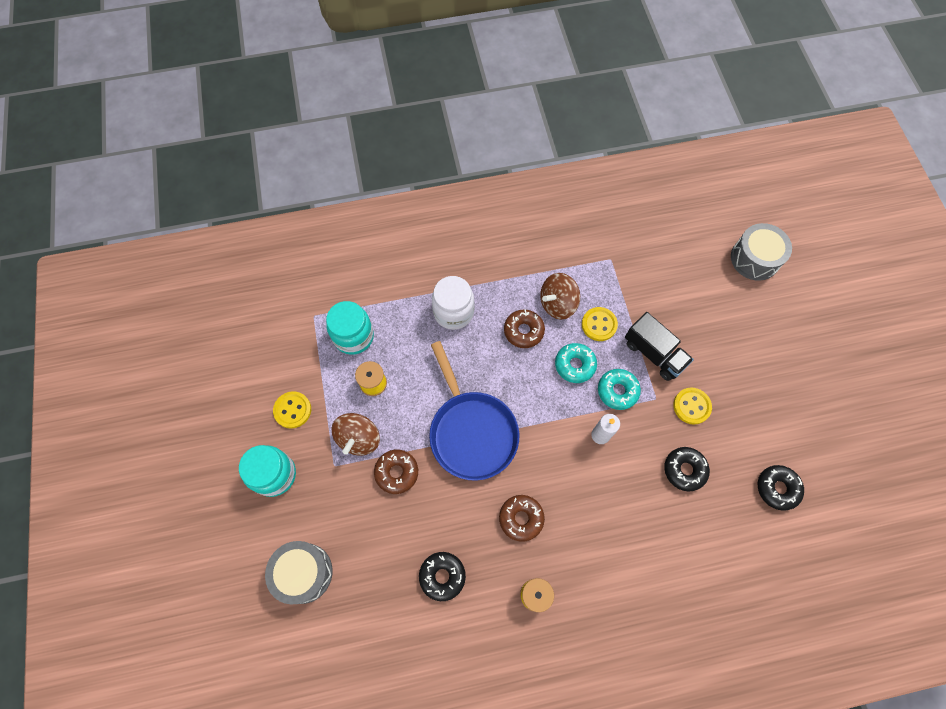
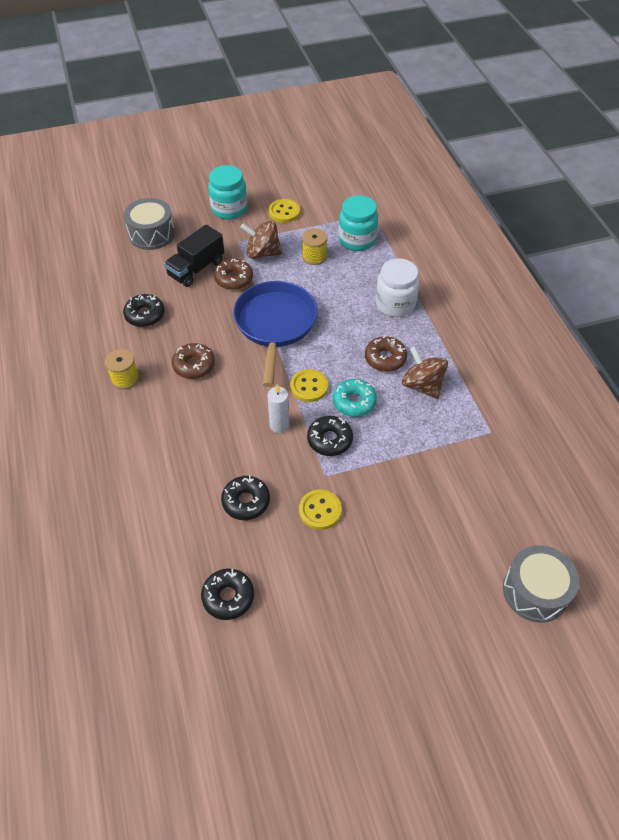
camera: 85 degrees right, 15 degrees down
blue pan [429,341,519,481] -> blue pan turned 120 degrees clockwise [233,281,318,387]
yellow button [582,307,618,341] -> yellow button moved to [290,369,328,402]
turquoise donut [598,369,641,410] -> black donut [307,416,353,456]
black truck [625,312,694,381] -> black truck moved to [164,225,224,287]

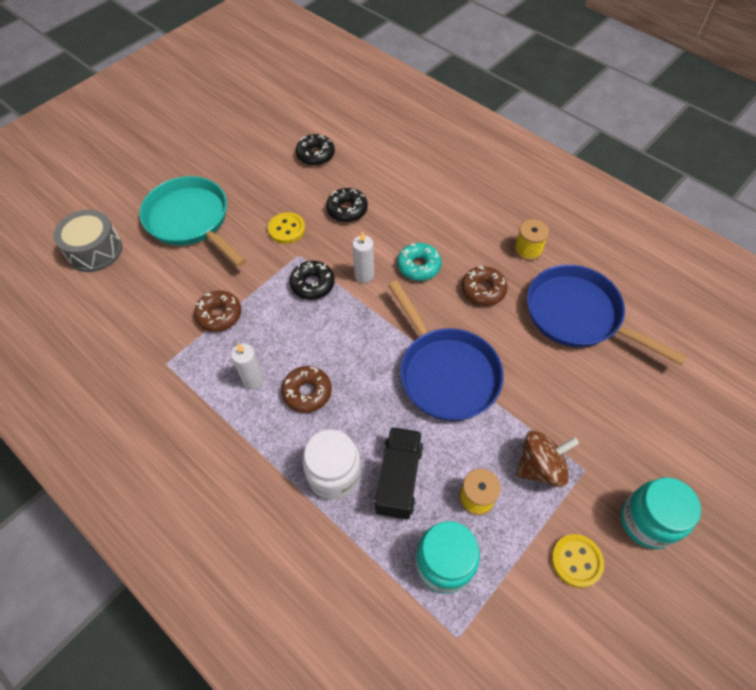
camera: 150 degrees right, 5 degrees up
black donut [123,294,165,327] -> blue pan [527,265,687,366]
grey drum [124,198,175,250] -> none
black truck [164,225,224,287] -> black truck moved to [374,427,423,520]
brown donut [214,259,253,290] -> brown donut moved to [194,291,242,332]
yellow button [290,369,328,402] -> none
turquoise donut [332,379,377,417] -> turquoise donut moved to [397,243,442,281]
brown spinning top [402,346,448,399] -> white candle [231,343,264,390]
none -> turquoise pan [139,176,247,267]

